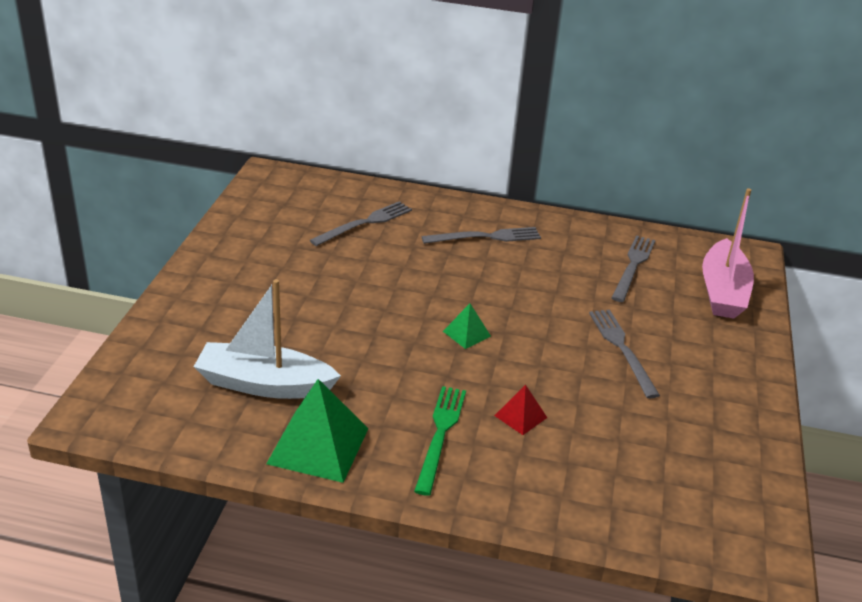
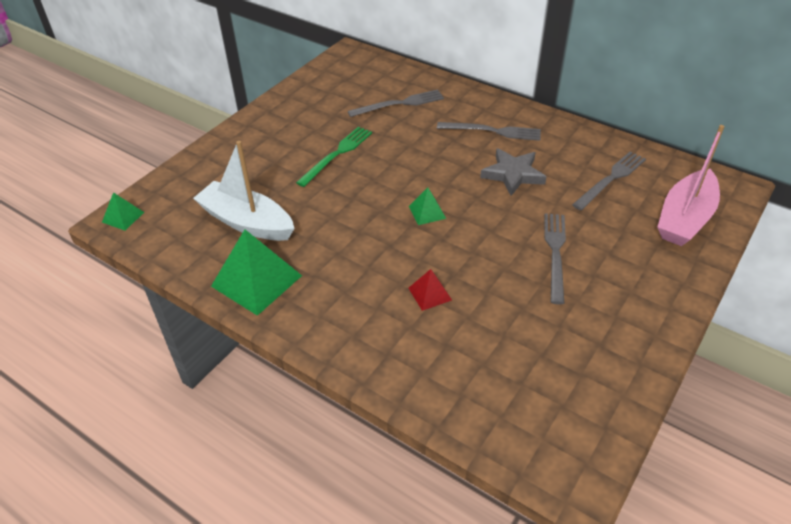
camera: 25 degrees right, 10 degrees up
green fork [414,386,466,496] -> green fork moved to [296,127,372,187]
none -> green pyramid [102,192,144,231]
none -> grey star [480,148,546,196]

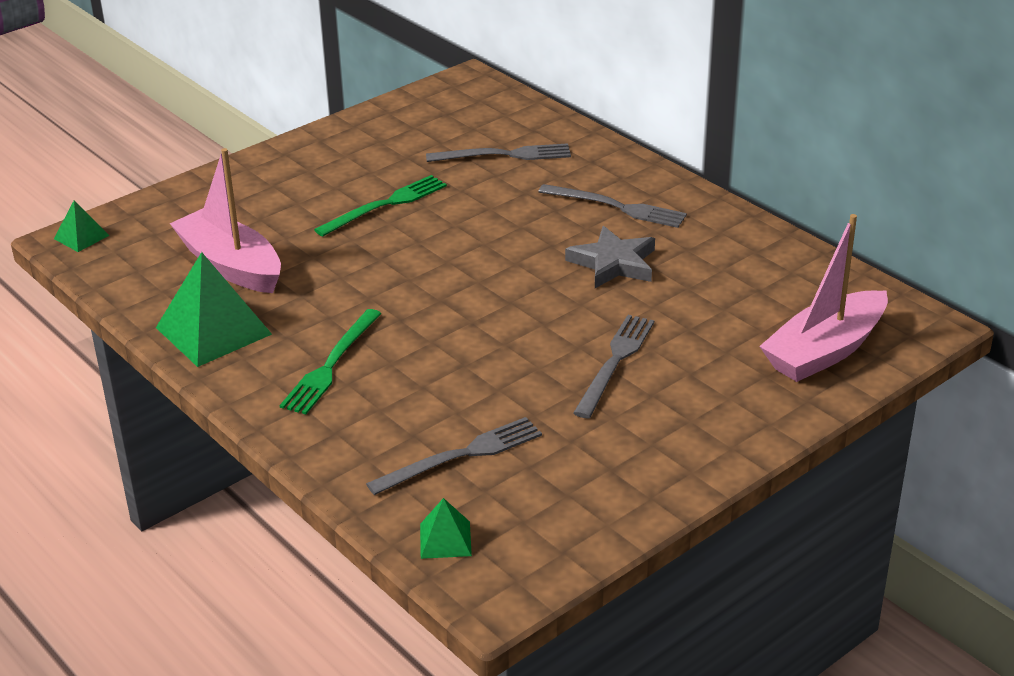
camera: 15 degrees right, 10 degrees down
white boat [193,141,295,241] -> pink boat [170,148,281,293]
red pyramid [408,269,452,311] -> none
green pyramid [409,188,446,225] -> green pyramid moved to [420,498,472,559]
grey fork [572,151,646,210] -> grey fork moved to [366,417,542,495]
none -> green fork [280,309,381,415]

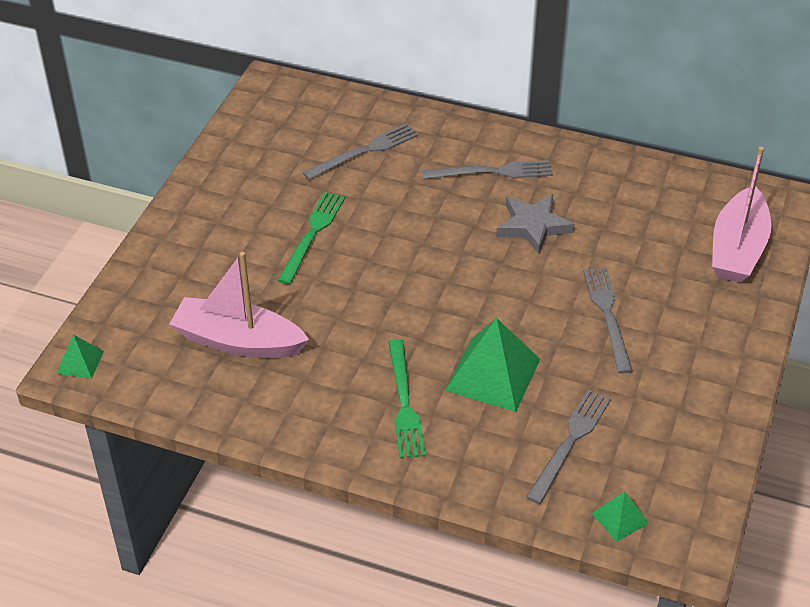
camera: 30 degrees left, 10 degrees up
green pyramid [156,252,272,367] -> green pyramid moved to [445,318,540,412]

